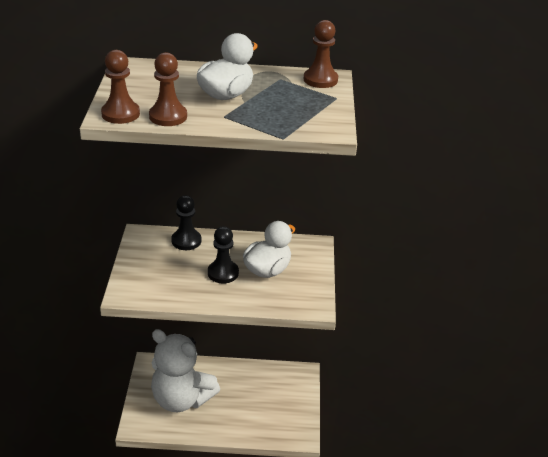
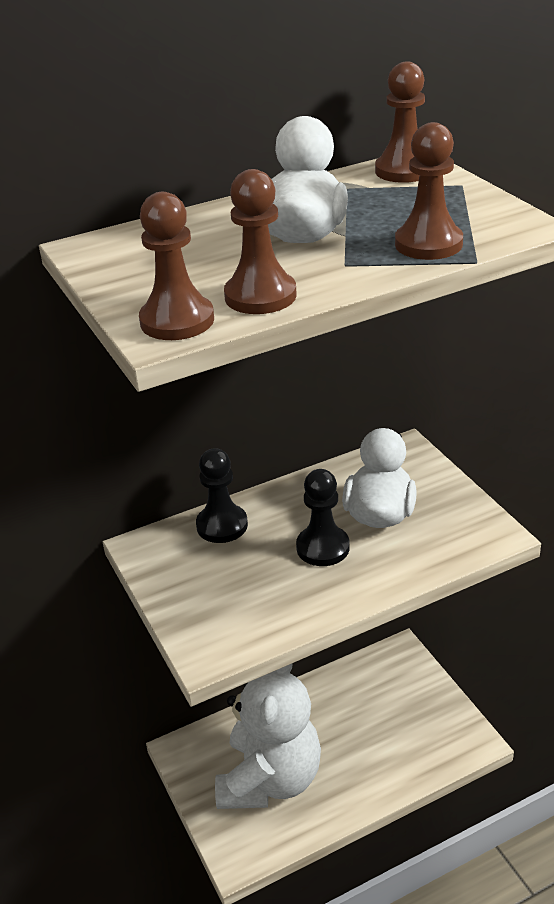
camera: 25 degrees left, 0 degrees up
white teddy bear [151,329,220,412] -> white teddy bear turned 75 degrees counterclockwise [215,663,321,809]
none -> brown pawn [395,122,463,260]

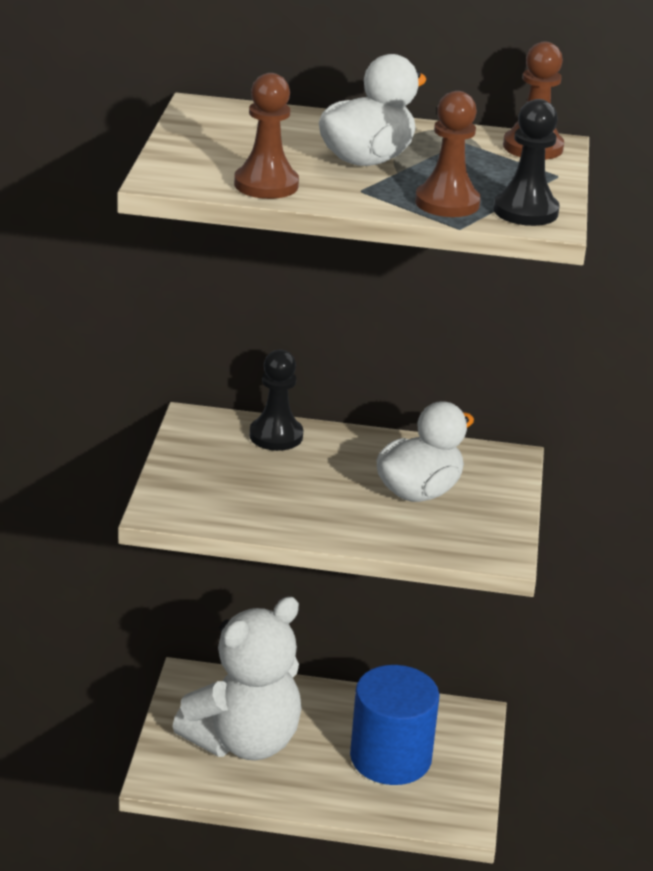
camera: 30 degrees right, 5 degrees down
brown pawn [139,192,214,340] -> none
black pawn [296,469,350,566] -> black pawn moved to [493,99,560,226]
none -> blue cylinder [350,665,439,785]

